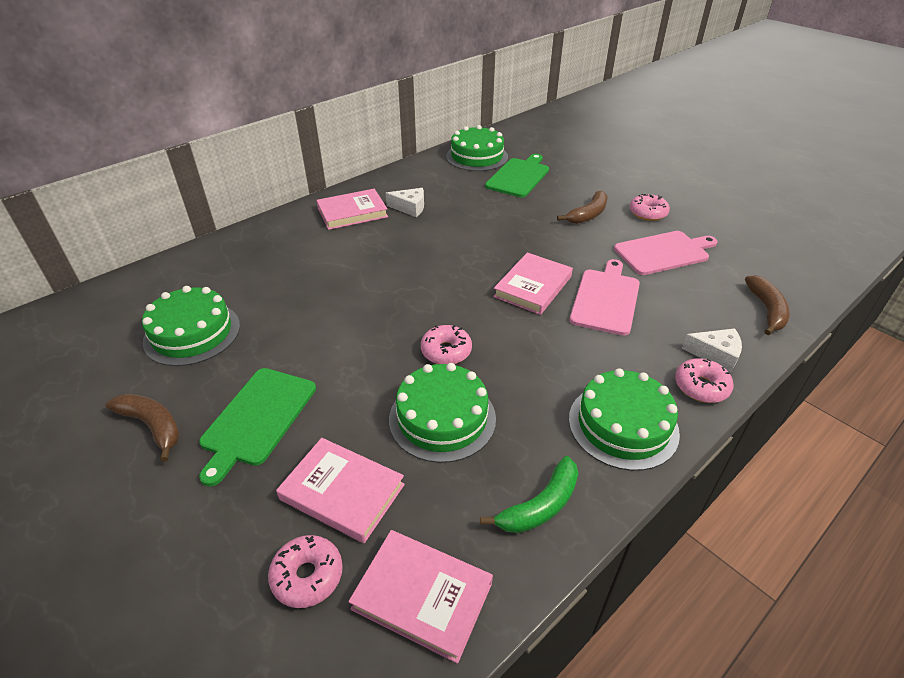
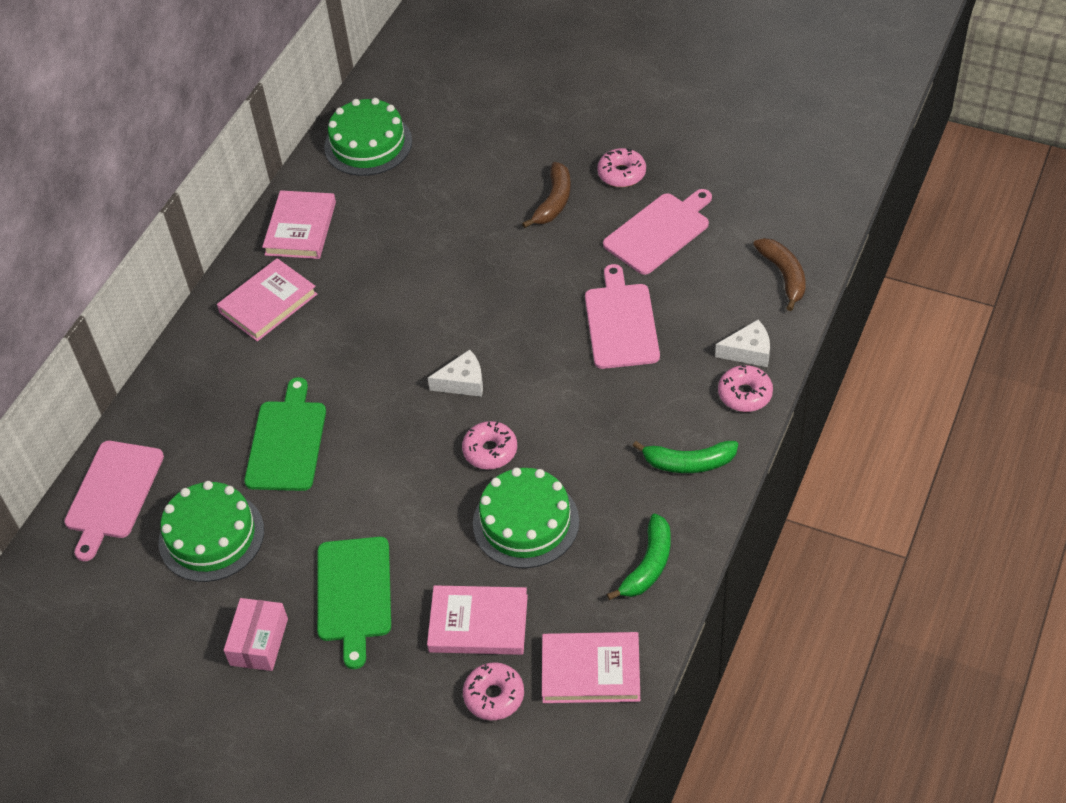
camera: 20 degrees left, 10 degrees up
brown banana [106,394,180,462] -> pink box [224,598,288,671]
white cheese [386,188,424,217] -> white cheese moved to [428,349,483,397]
green cutting board [485,154,549,197] -> green cutting board moved to [244,377,326,491]
pink book [493,252,573,315] -> pink book moved to [262,190,336,259]
green cake [569,368,680,471] -> green banana [633,441,738,473]
none -> pink cutting board [64,441,164,561]

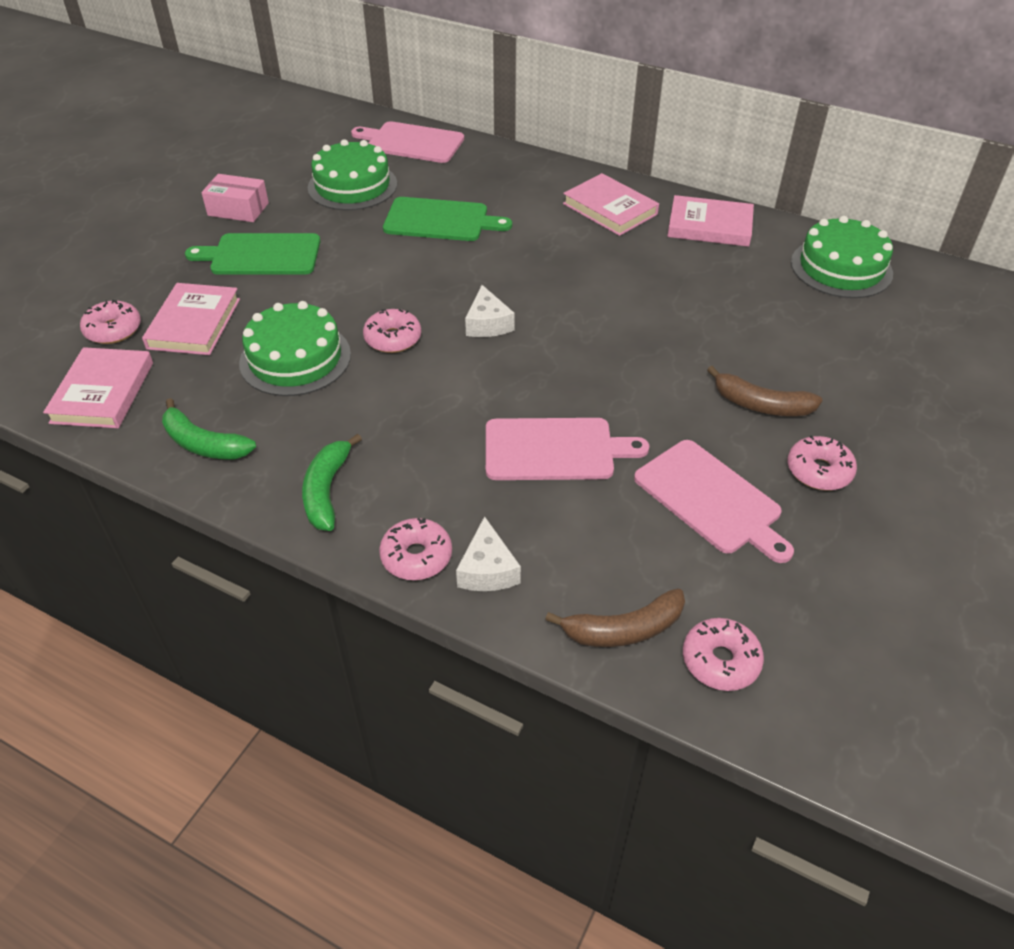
camera: 90 degrees right, 5 degrees down
none -> pink donut [683,618,764,691]

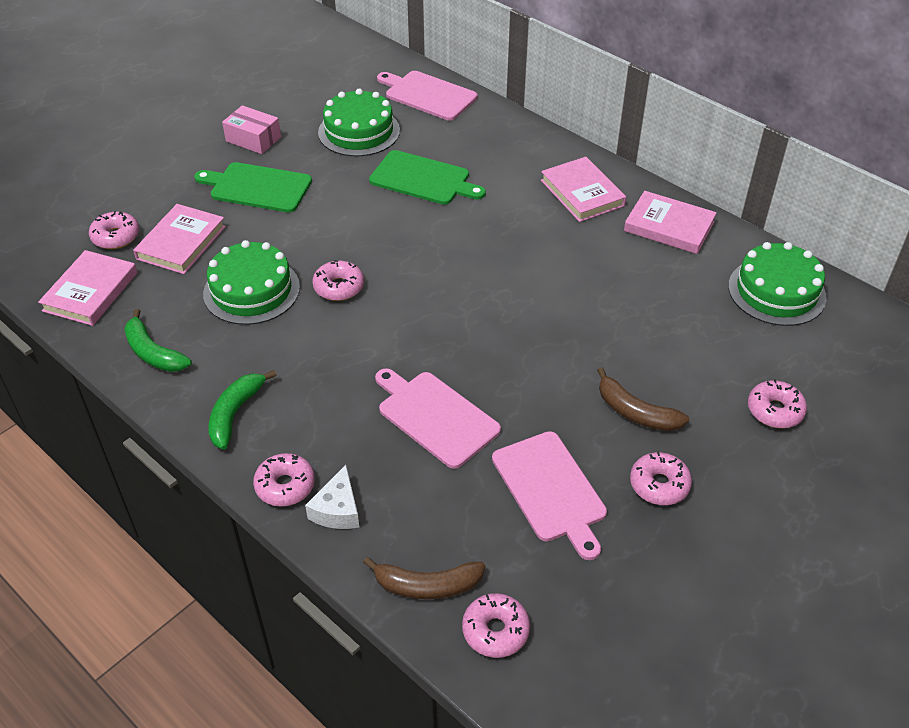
camera: 15 degrees right, 0 degrees up
white cheese [465,285,515,337] -> none
pink cutting board [486,418,649,480] -> pink cutting board turned 150 degrees counterclockwise [375,368,501,469]
none -> pink donut [748,379,807,428]

